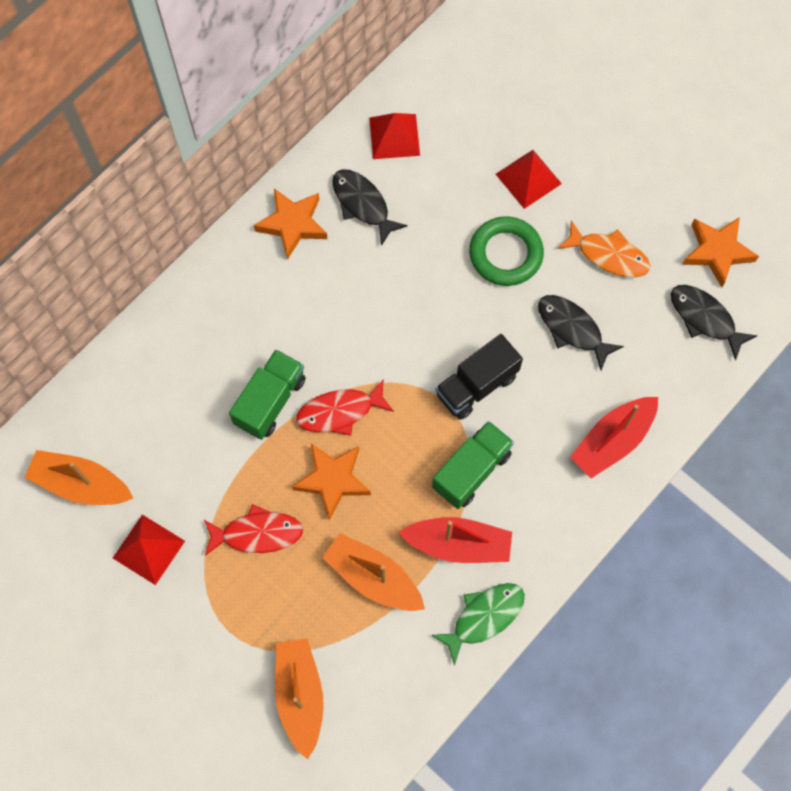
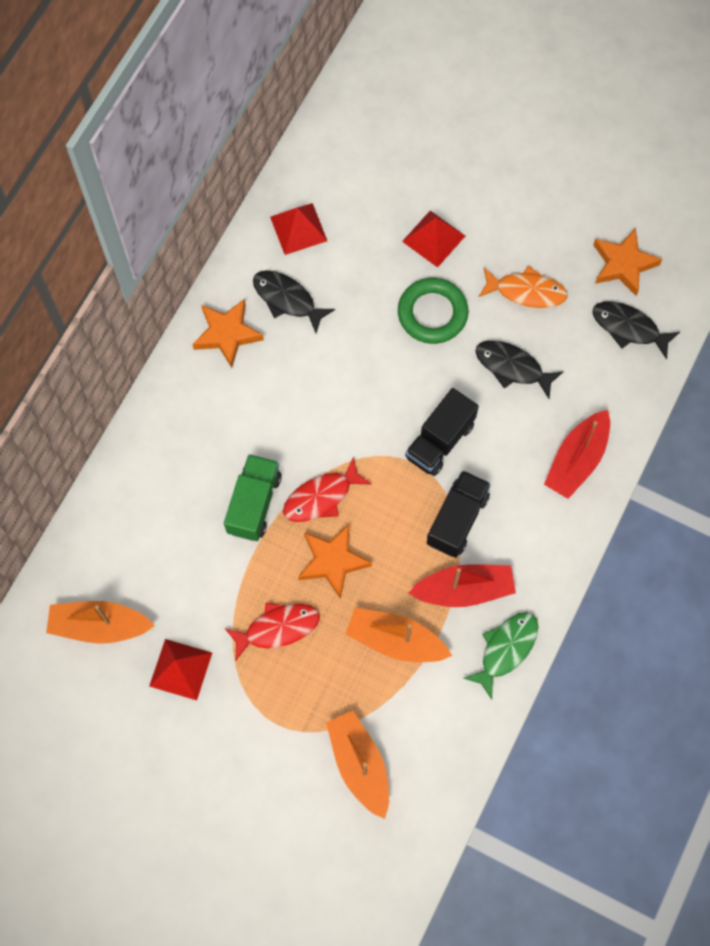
camera: 15 degrees left, 0 degrees up
green truck [432,421,514,509] -> black truck [427,470,491,558]

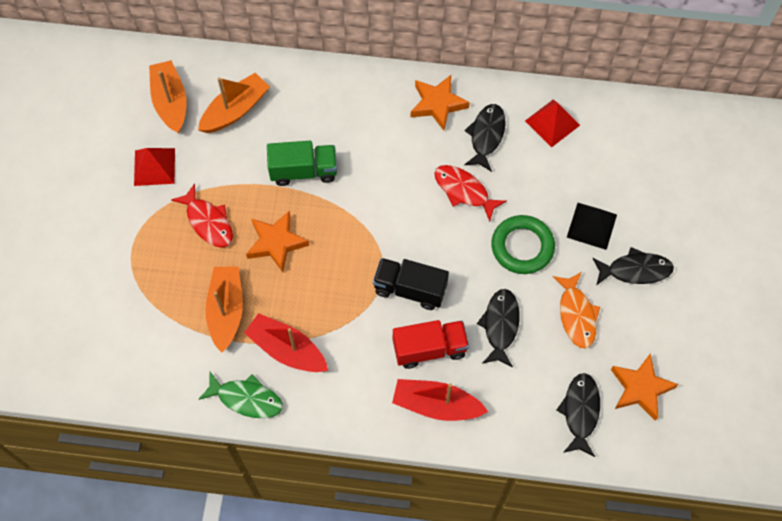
camera: 70 degrees right, 5 degrees down
red fish [283,456,371,522] -> red fish moved to [434,165,507,222]
orange boat [326,711,389,819] -> orange boat moved to [198,73,270,133]
red pyramid [402,210,465,268] -> black pyramid [567,203,617,250]
red boat [409,564,516,607] -> red boat turned 150 degrees clockwise [244,313,328,372]
black truck [427,470,491,558] -> none
none -> red truck [393,320,469,369]
none -> black fish [592,247,674,285]

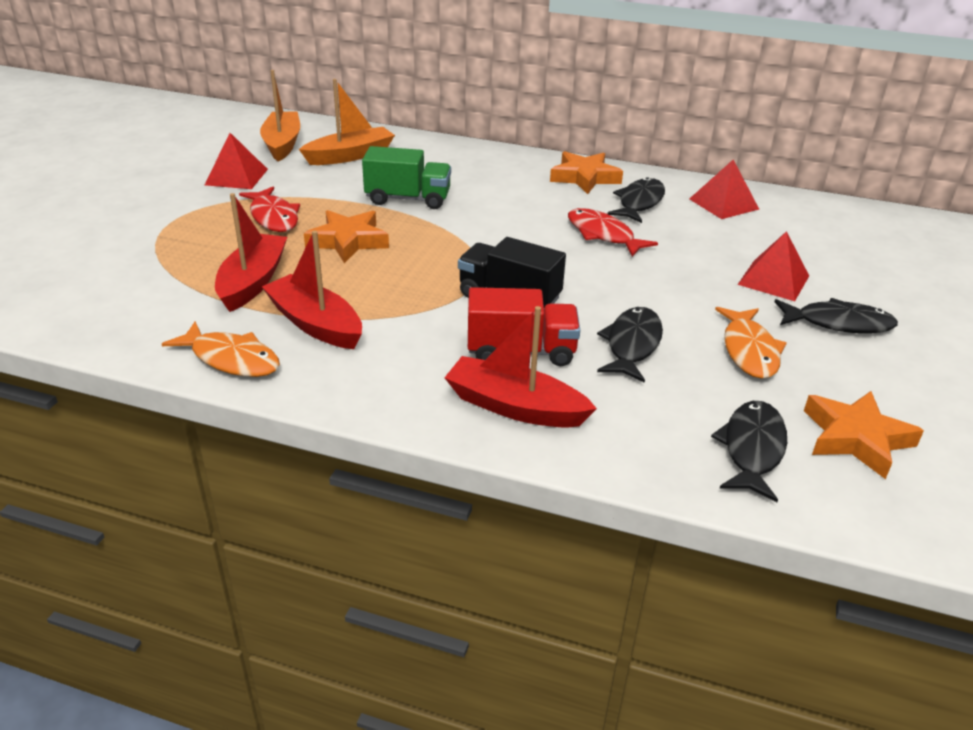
camera: 10 degrees right, 30 degrees down
green fish [198,372,283,418] -> orange fish [162,321,280,377]
orange boat [205,267,243,353] -> red boat [215,193,287,312]
green ring [491,215,555,274] -> none
black pyramid [567,203,617,250] -> red pyramid [737,231,809,301]

